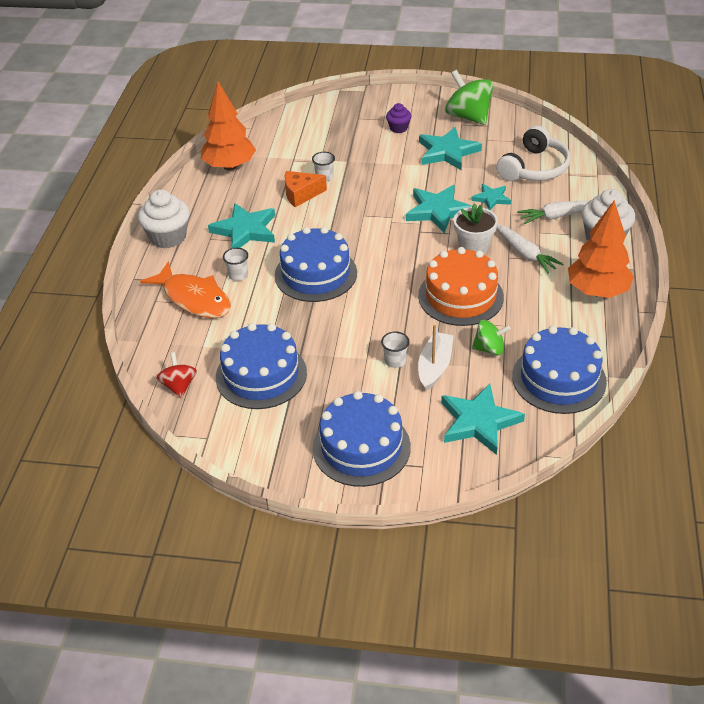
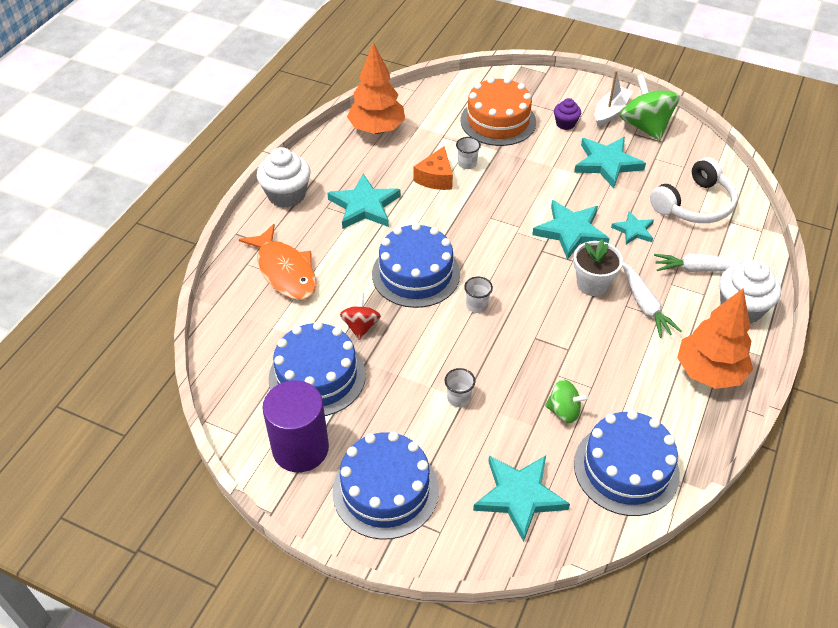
camera: 15 degrees right, 5 degrees up
red spinning top [156,352,197,398] -> red spinning top moved to [340,293,381,340]
white cup [223,248,248,281] -> white cup moved to [464,277,493,313]
orange cheese [285,171,327,207] -> orange cheese turned 75 degrees counterclockwise [413,147,453,190]
orange cake [418,247,504,326] -> orange cake moved to [460,77,536,146]
white boat [418,325,454,391] -> white boat moved to [595,70,633,126]
none -> purple cylinder [262,380,329,472]

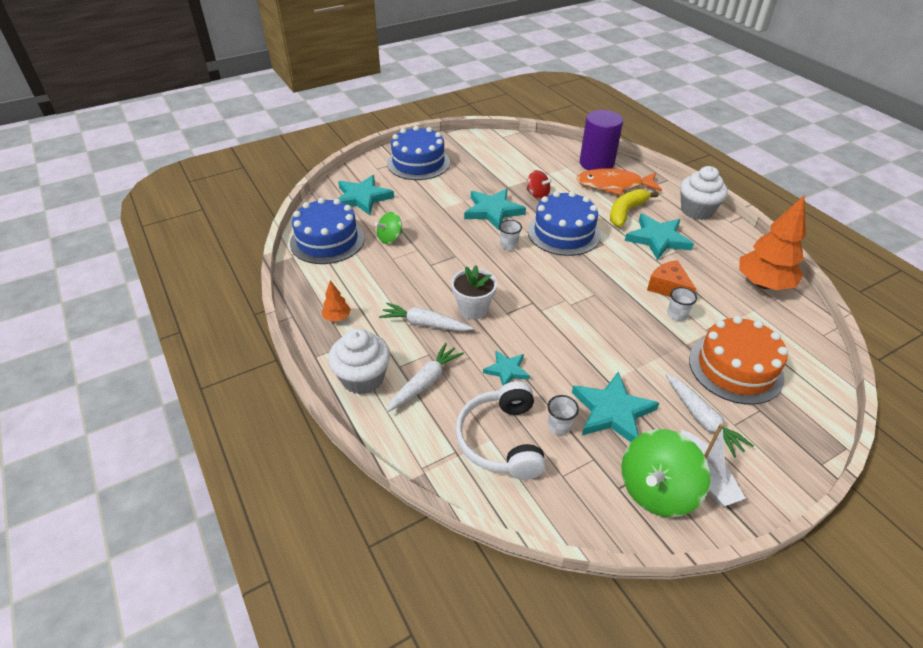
camera: 125 degrees right, 5 degrees down
purple cylinder [262,380,329,472] -> purple cylinder moved to [580,110,623,170]
blue cake [268,321,366,416] -> none
white cup [445,368,475,407] -> white cup moved to [548,395,579,435]
turquoise star [532,200,610,260] -> turquoise star moved to [464,188,526,230]
purple cupcake [554,98,581,130] -> white carrot [666,374,754,457]
green spinning top [620,74,680,141] -> green spinning top turned 120 degrees clockwise [621,429,710,517]
orange tree [677,288,753,389] -> orange tree [322,280,351,321], size x0.45
none -> yellow banana [610,189,658,227]

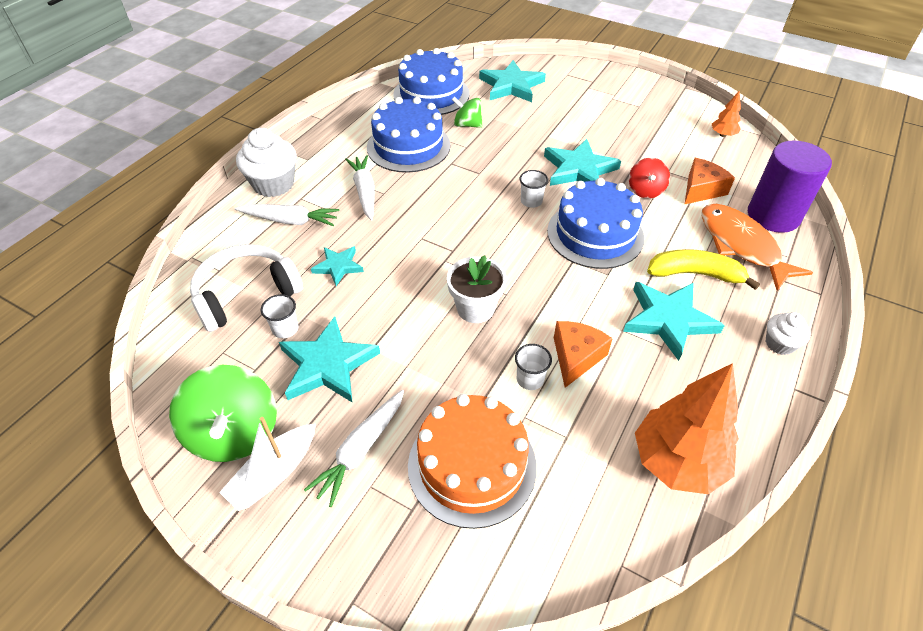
camera: 60 degrees right, 5 degrees up
orange tree [322,280,351,321] -> orange tree moved to [712,90,741,137]
blue cake [387,126,450,180] -> blue cake moved to [367,97,450,173]
white flower pot [451,265,497,320] -> white flower pot moved to [447,255,507,323]
green spinning top [621,429,710,517] -> green spinning top turned 120 degrees counterclockwise [169,365,277,462]
white cupcake [680,166,728,220] -> white cupcake [766,312,811,355], size x0.56
none -> orange cheese [684,158,735,205]

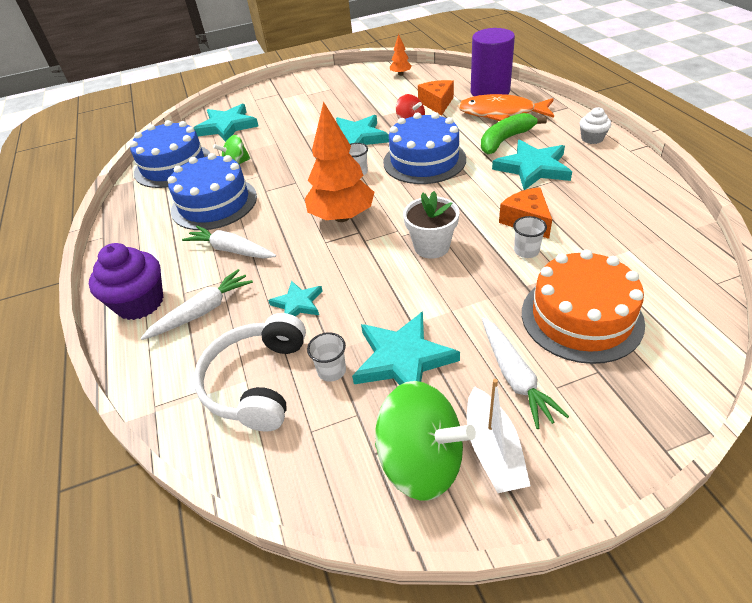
camera: 45 degrees left, 5 degrees down
white cupcake [236,128,296,197] -> purple cupcake [89,243,163,320]
orange tree [635,363,739,494] -> orange tree moved to [305,102,374,222]
yellow banana [647,249,760,290] -> green banana [481,113,547,154]

